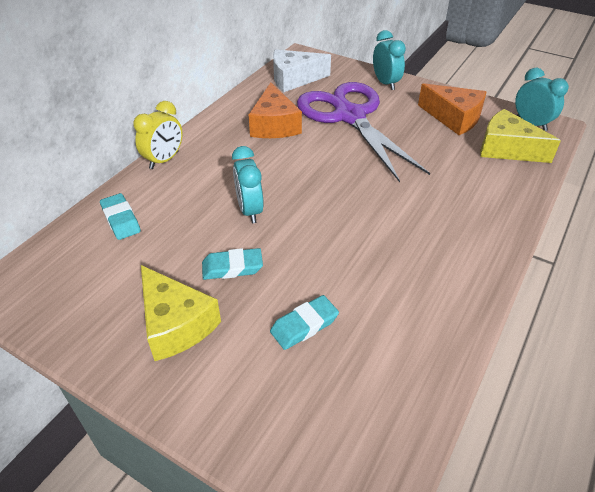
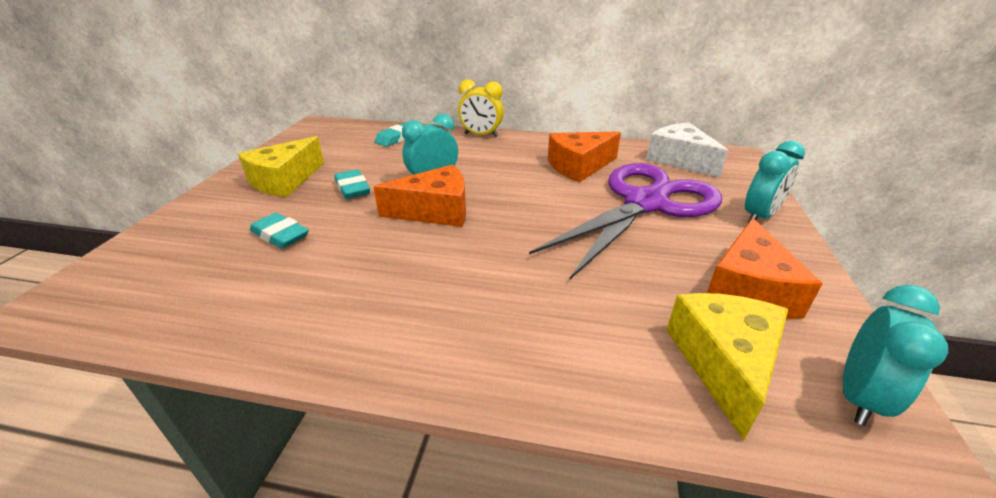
camera: 70 degrees right, 10 degrees down
none -> orange cheese [373,164,466,227]

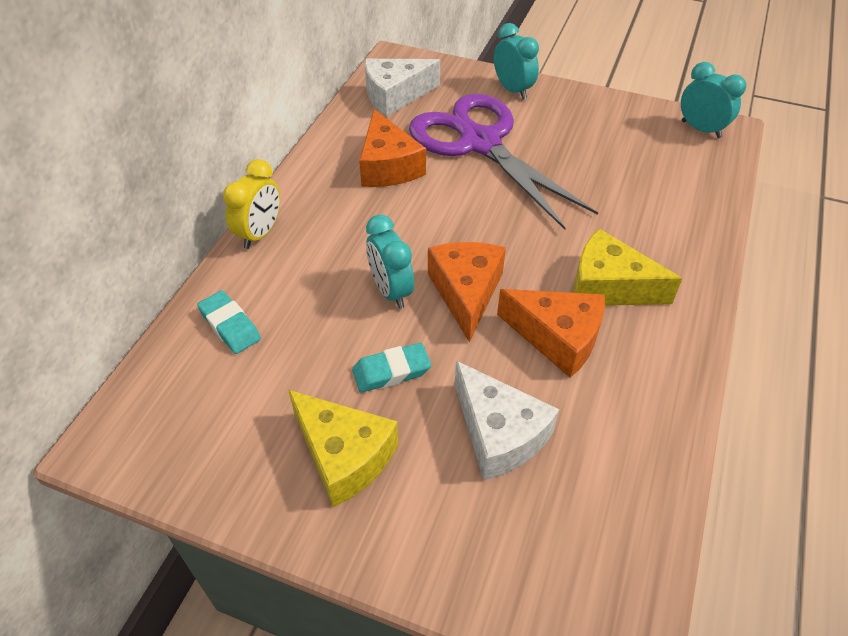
camera: 80 degrees left, 15 degrees up
turquoise eraser [250,213,309,249] -> white cheese [455,361,559,481]
yellow cheese [666,293,788,441] -> yellow cheese moved to [573,229,683,306]
orange cheese [707,218,823,319] -> orange cheese moved to [497,289,605,378]

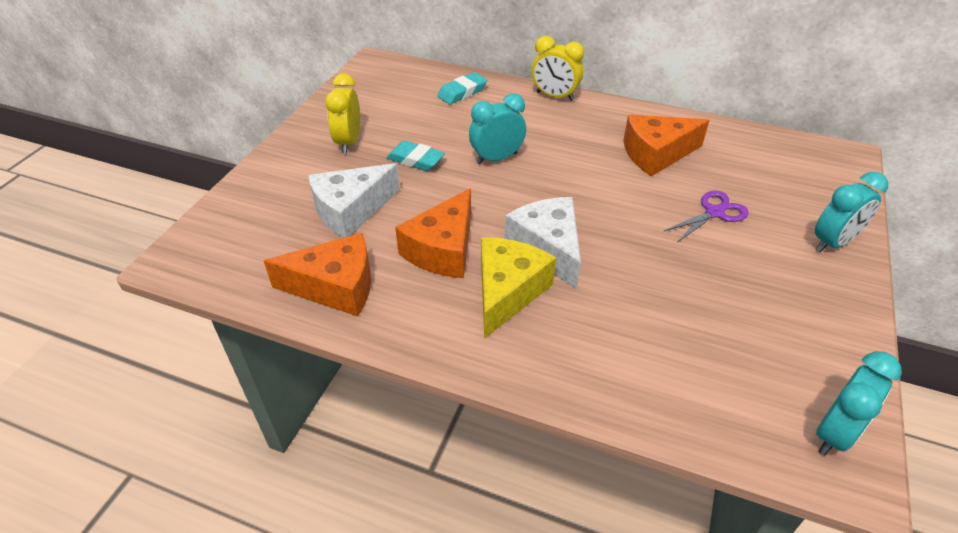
camera: 90 degrees right, 5 degrees down
yellow cheese [288,390,398,507] -> yellow clock [325,73,360,153]
turquoise eraser [352,343,431,392] -> turquoise eraser turned 45 degrees counterclockwise [386,140,445,171]
white cheese [365,59,440,117] -> white cheese moved to [505,197,581,289]
purple scissors [409,94,598,230] -> purple scissors [664,191,749,242], size x0.40
orange cheese [428,242,506,342] -> orange cheese moved to [264,233,371,317]

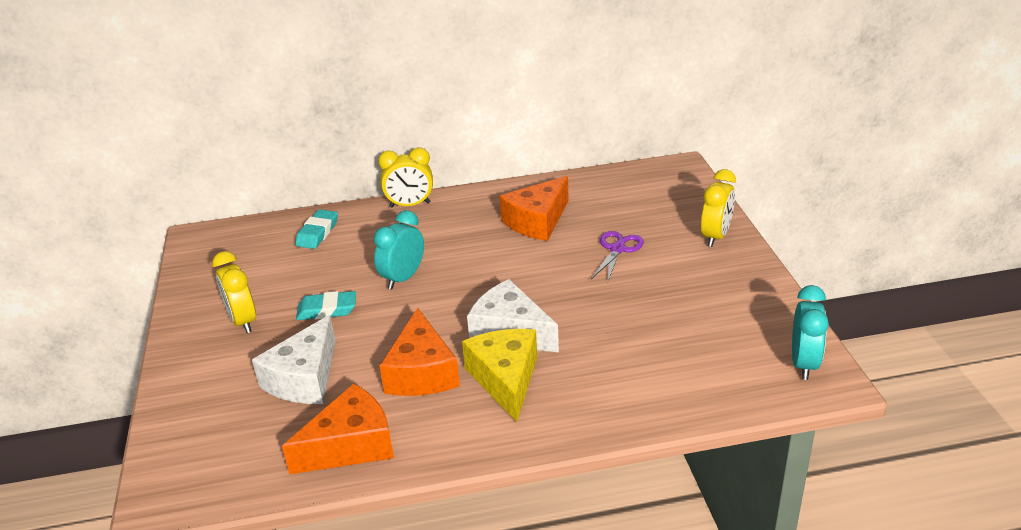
camera: 30 degrees left, 10 degrees down
turquoise clock [815,172,888,252] -> yellow clock [701,169,736,247]

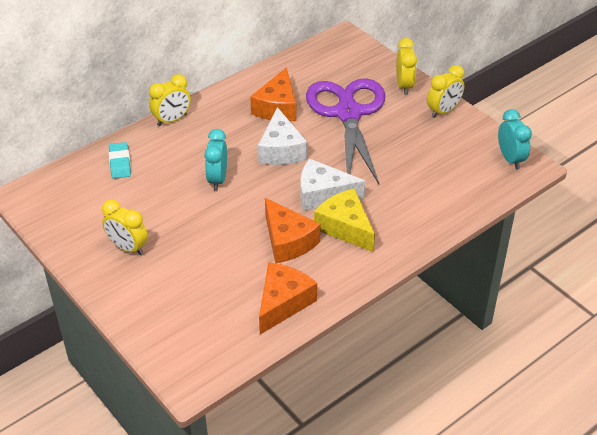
camera: 30 degrees left, 10 degrees up
white cheese [252,315,336,404] -> white cheese moved to [258,107,307,165]
turquoise eraser [296,291,356,320] -> none
purple scissors [591,231,644,283] -> purple scissors [306,78,385,184], size x2.48
none -> yellow clock [427,65,464,118]

